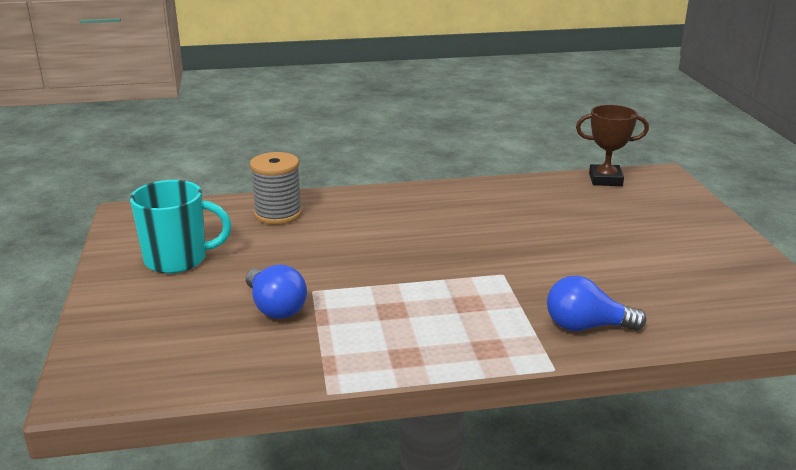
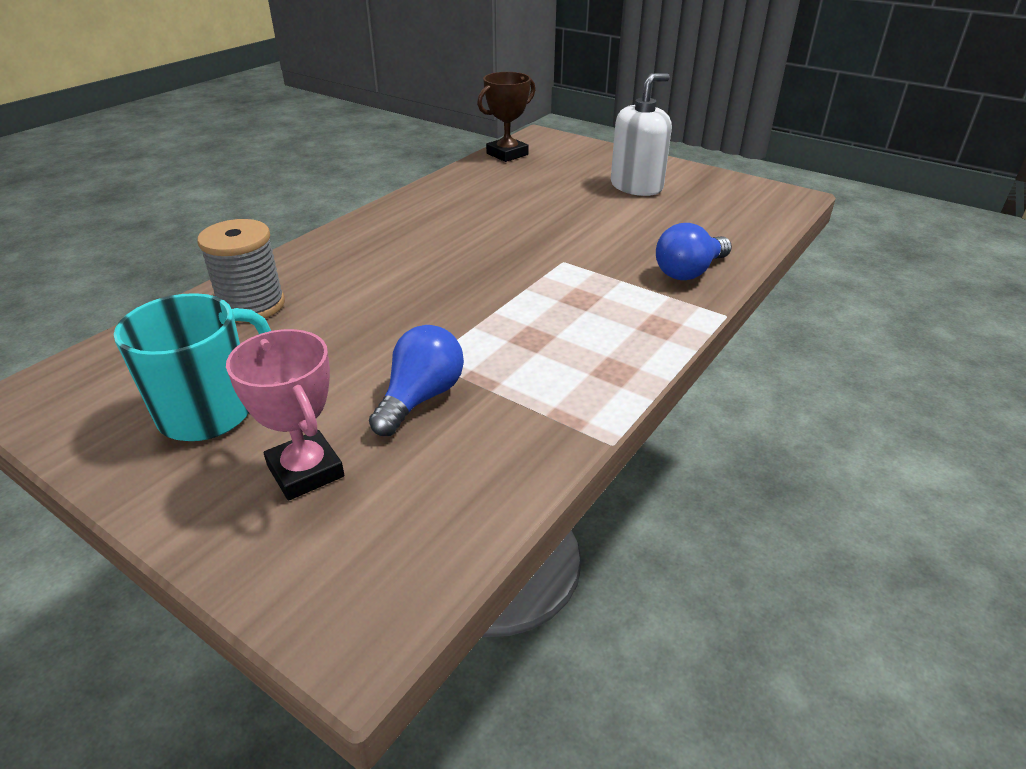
camera: 45 degrees left, 10 degrees up
blue light bulb [246,265,307,319] -> blue light bulb turned 75 degrees counterclockwise [369,325,464,436]
none -> pink trophy [226,329,344,500]
none -> white soap dispenser [611,73,672,196]

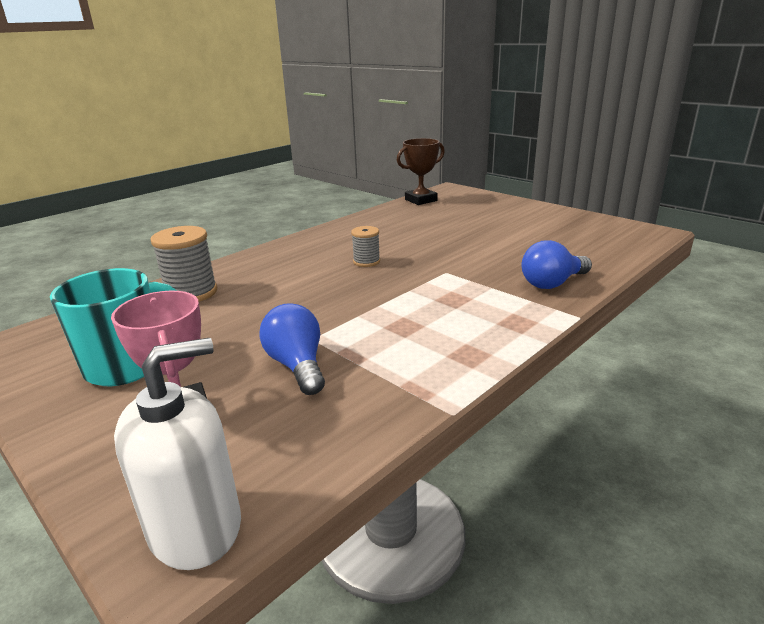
camera: 10 degrees right, 10 degrees down
blue light bulb [369,325,464,436] -> blue light bulb turned 60 degrees counterclockwise [259,303,325,395]
white soap dispenser [611,73,672,196] -> white soap dispenser moved to [114,338,241,570]
none -> grey spool [351,226,380,267]

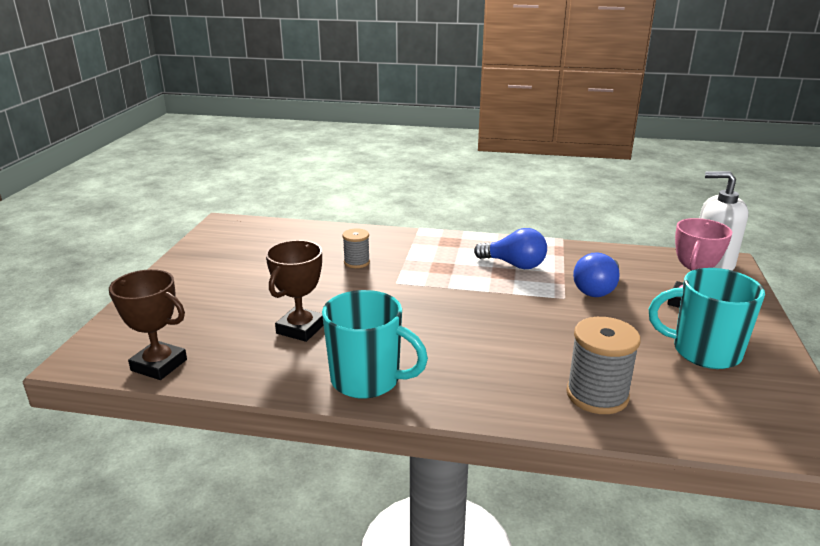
camera: 125 degrees left, 0 degrees up
grey spool [351,226,380,267] -> grey spool moved to [342,228,370,268]
blue light bulb [522,240,592,289] -> blue light bulb moved to [474,228,547,269]
none -> brown trophy [266,240,324,342]
none -> turquoise mug [322,290,428,399]

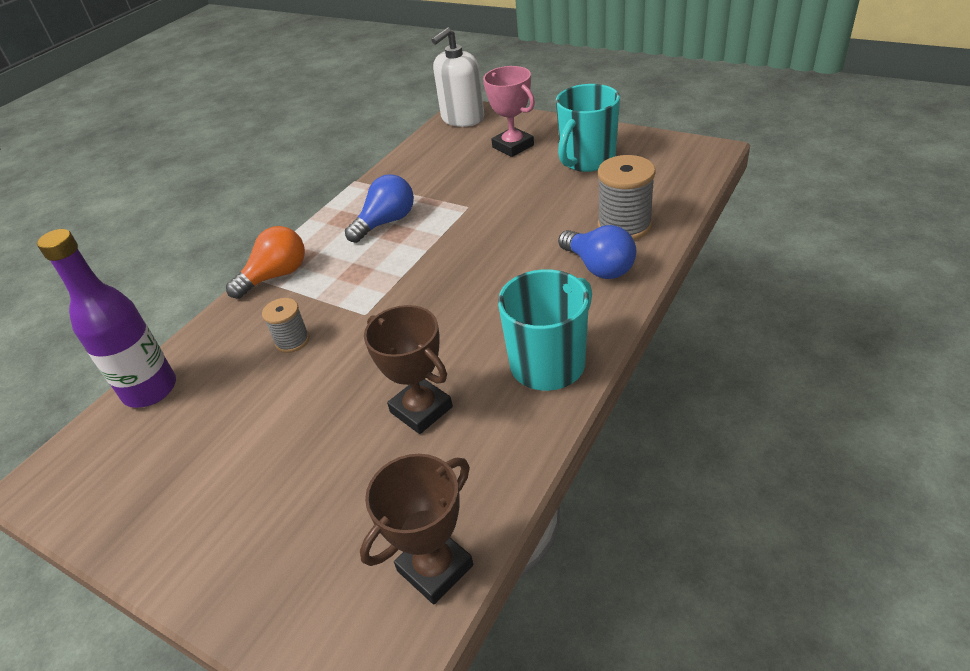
camera: 65 degrees left, 15 degrees up
blue light bulb [573,252,620,297] -> blue light bulb moved to [558,225,636,279]
none -> purple bottle [37,229,176,408]
none -> orange light bulb [226,226,305,299]

